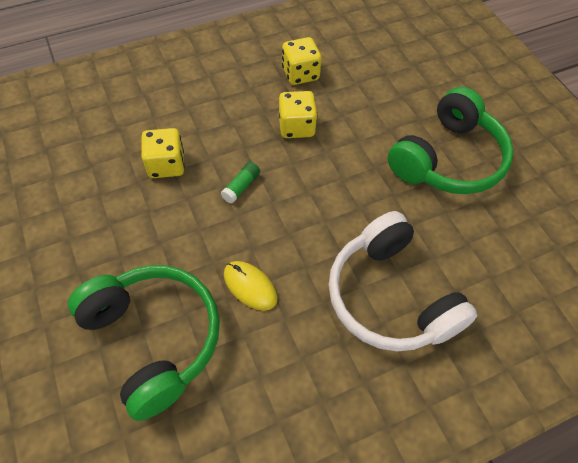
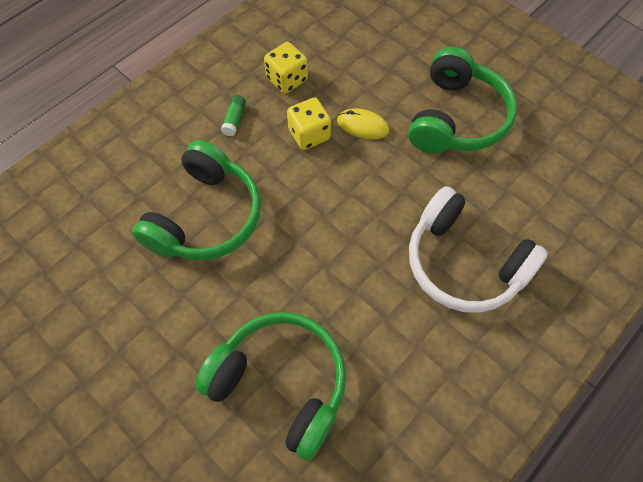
camera: 20 degrees left, 5 degrees up
yellow dice [141,128,185,178] -> green headphones [132,140,261,260]
green glue stick [221,162,260,204] -> green glue stick moved to [221,95,246,136]
yellow mouse [224,261,278,311] -> yellow mouse moved to [337,108,389,139]

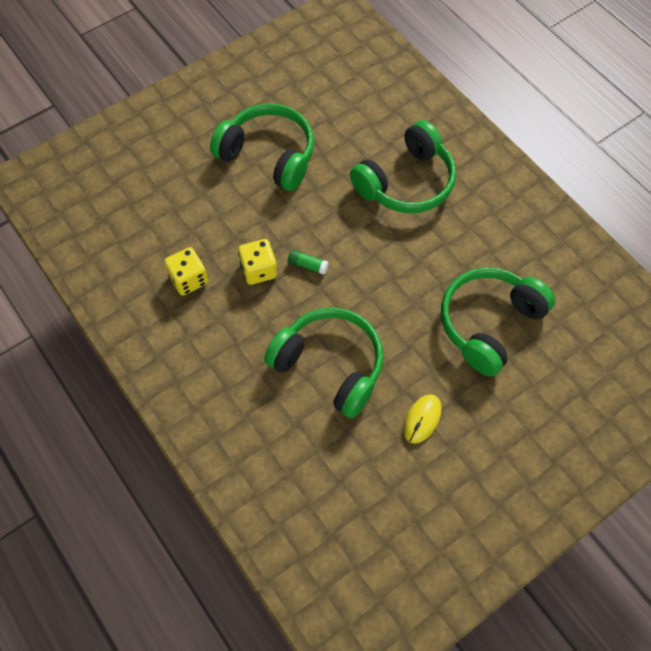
camera: 80 degrees left, 0 degrees up
green glue stick [221,95,246,136] -> green glue stick moved to [288,249,329,275]
yellow mouse [337,108,389,139] -> yellow mouse moved to [403,394,441,444]
white headphones [409,186,548,313] -> green headphones [350,120,456,213]

